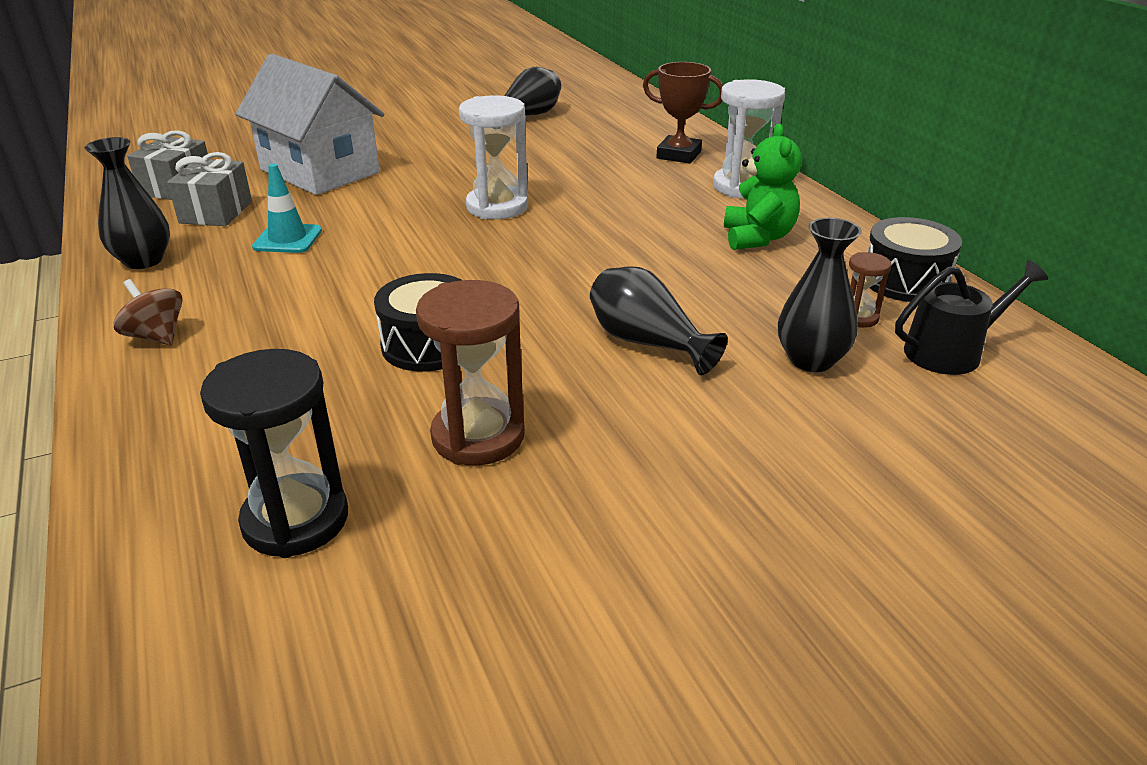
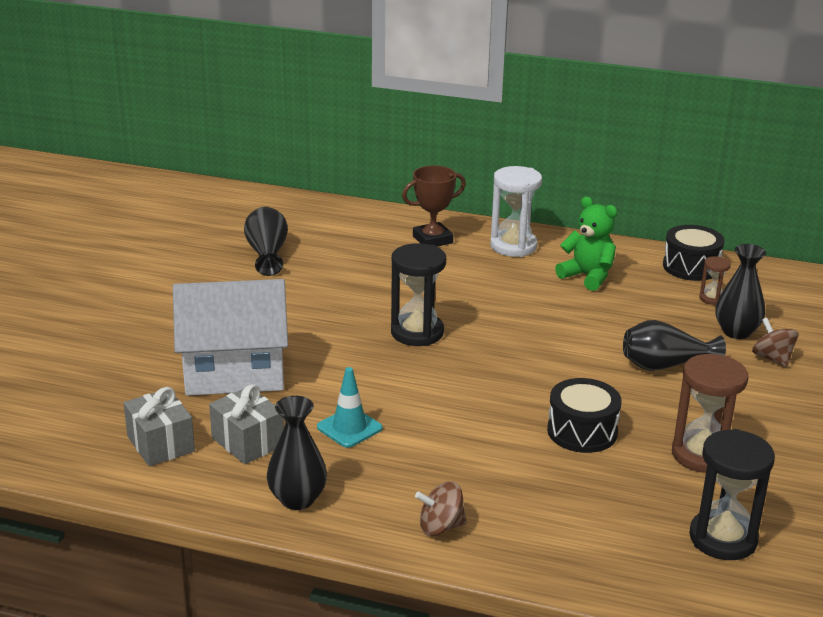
camera: 50 degrees left, 5 degrees down
white hourglass [459,95,528,219] -> black hourglass [391,243,446,346]
black watering can [895,260,1048,375] -> none
none -> brown spinning top [752,318,799,368]

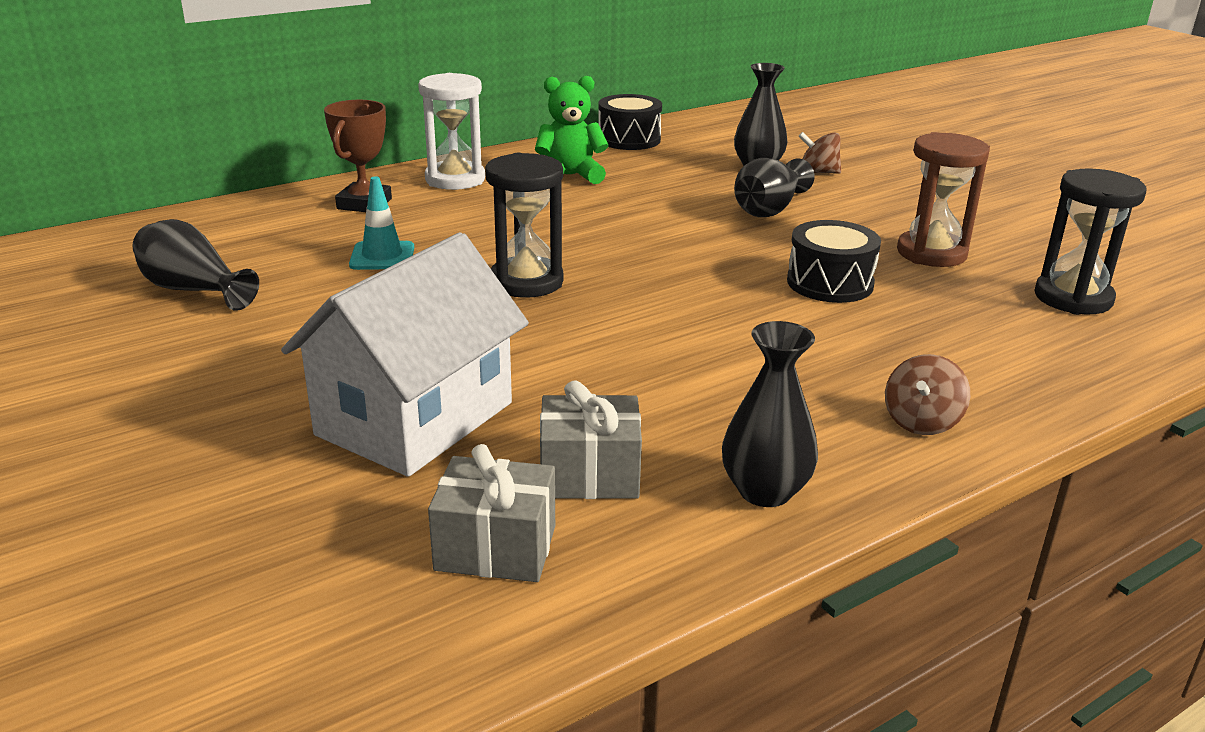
camera: 50 degrees left, 0 degrees up
turquoise traffic cone [317,367,382,448] -> turquoise traffic cone moved to [349,176,414,270]
brown hourglass [699,256,731,305] -> none

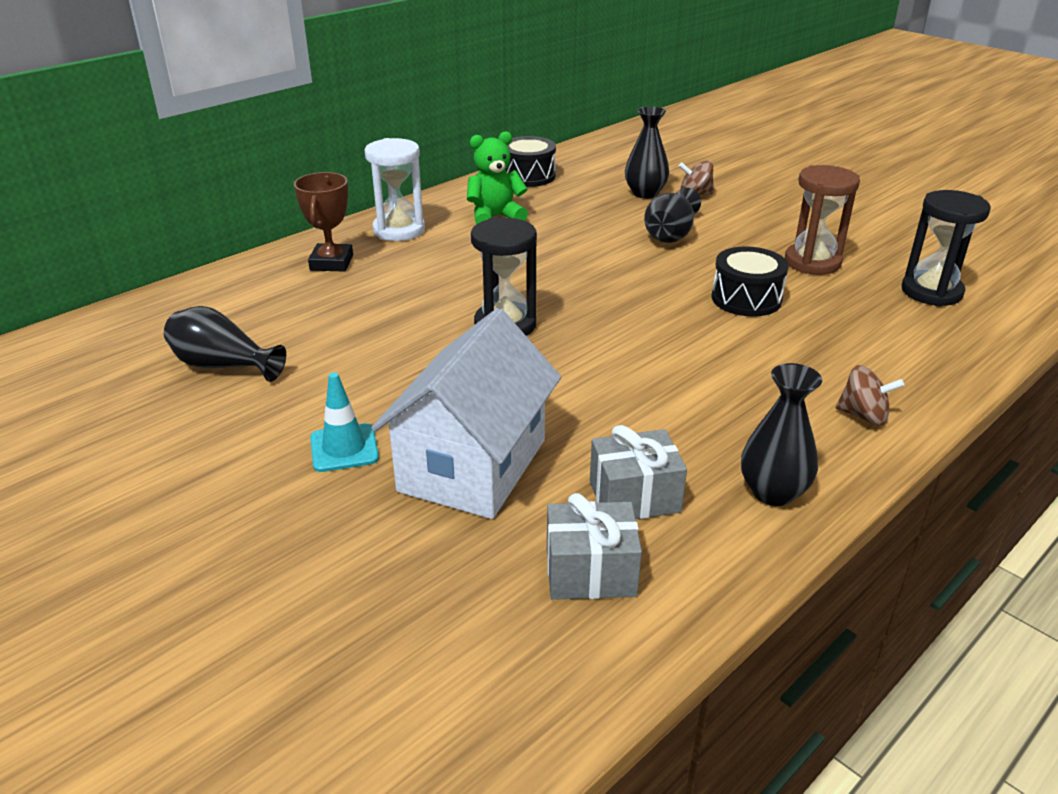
camera: 10 degrees left, 5 degrees up
turquoise traffic cone [349,176,414,270] -> turquoise traffic cone moved to [310,372,379,472]
brown spinning top [885,354,970,435] -> brown spinning top turned 90 degrees counterclockwise [836,365,904,425]

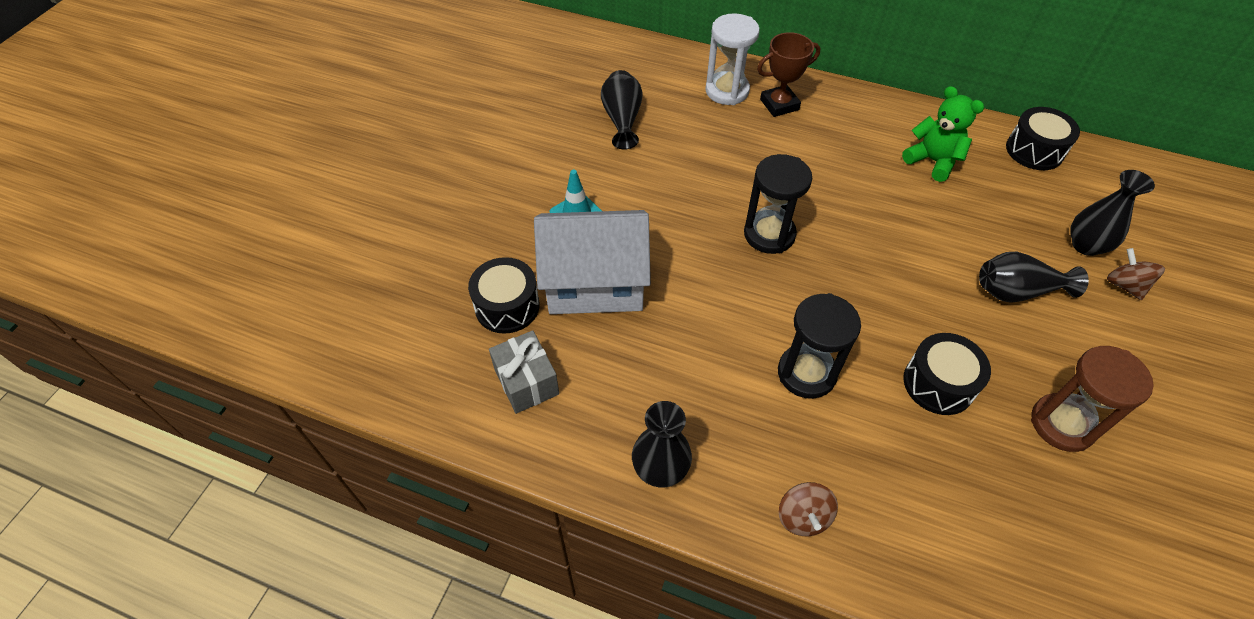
camera: 65 degrees right, 20 degrees up
white hourglass [365,138,425,241] -> white hourglass moved to [705,13,760,105]
grey gift [590,425,687,519] -> none
black hourglass [902,190,991,307] -> black hourglass moved to [778,293,861,399]
none -> black drum [468,257,540,334]

